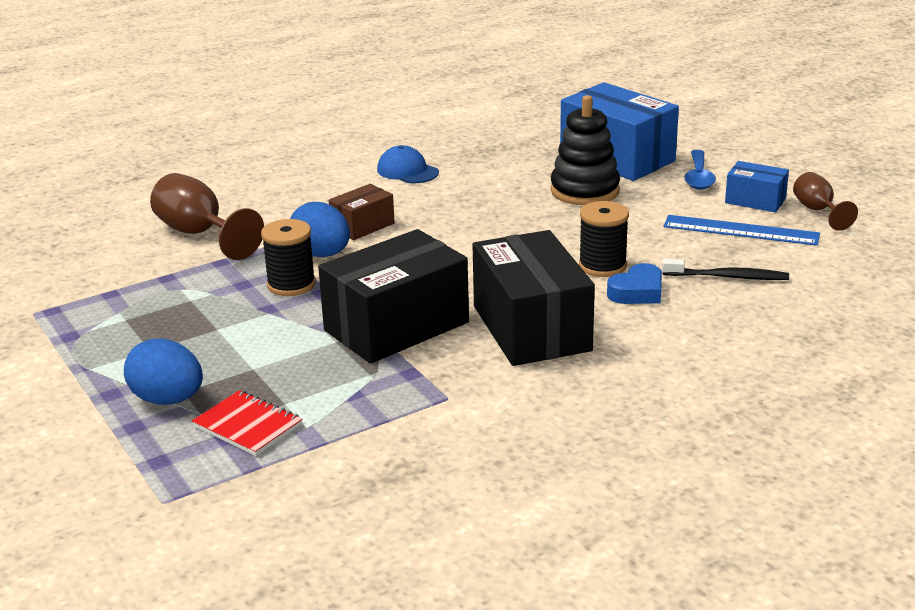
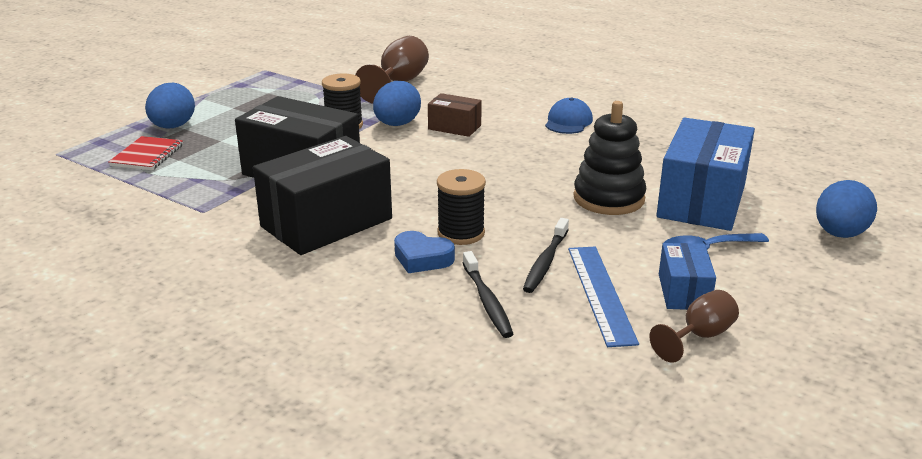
camera: 65 degrees right, 0 degrees up
none -> black toothbrush [523,218,569,293]
none -> blue egg [816,180,877,238]

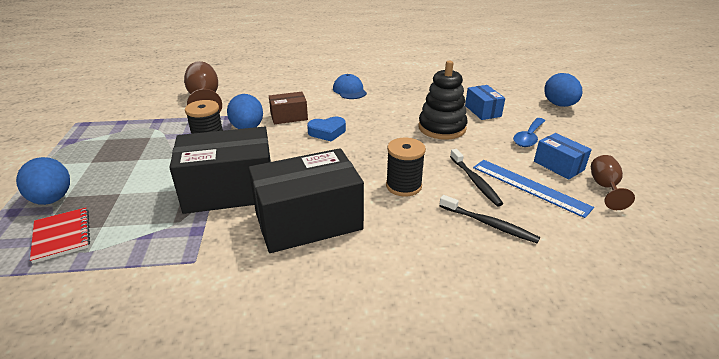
camera: 40 degrees left, 5 degrees up
black box [253,136,392,255] -> black box turned 60 degrees clockwise [248,148,364,253]
blue heart [394,231,455,273] -> blue heart moved to [307,117,346,141]
blue box [656,117,755,231] -> blue box [465,85,505,120], size x0.50

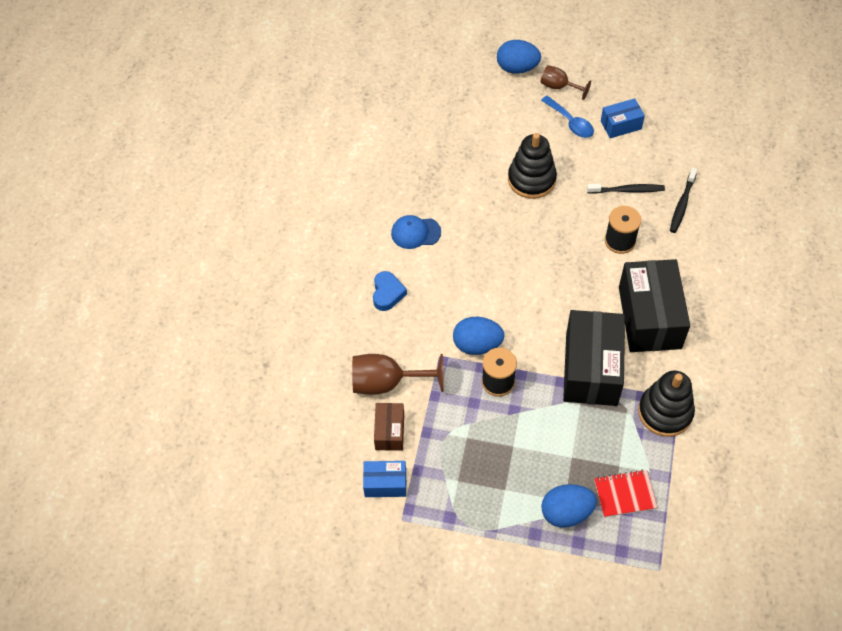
camera: 70 degrees left, 25 degrees up
brown box [269,92,308,124] -> brown box moved to [374,403,404,451]
blue heart [307,117,346,141] -> blue heart moved to [373,271,407,311]
black toothbrush [439,195,540,243] -> black toothbrush turned 150 degrees clockwise [670,168,697,233]
blue box [465,85,505,120] -> blue box moved to [363,461,407,497]
blue ruler [473,160,594,218] -> none
brown goblet [591,155,635,210] -> brown goblet moved to [541,65,591,100]
none -> black stacking toy [638,371,695,437]

